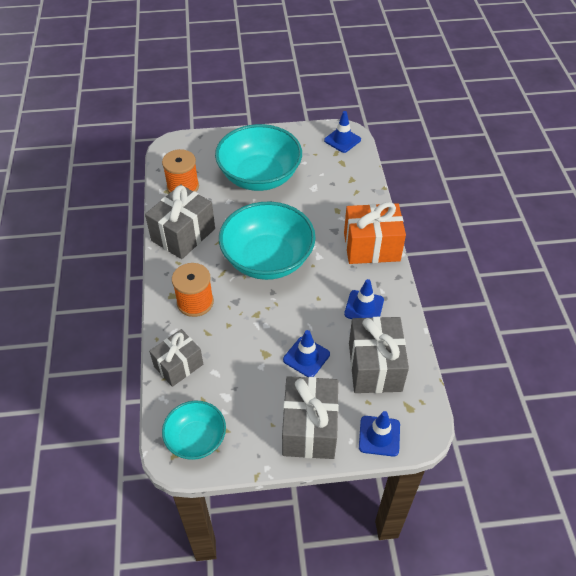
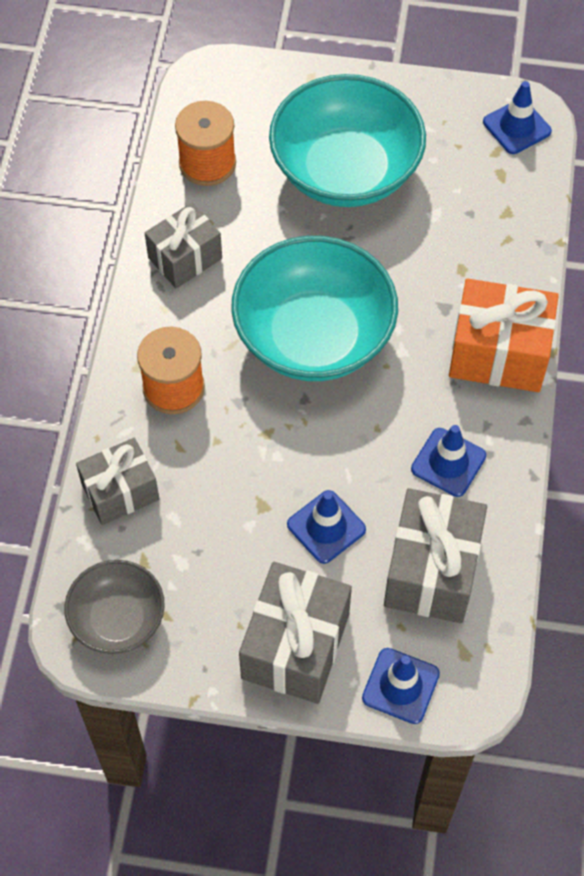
camera: 15 degrees right, 10 degrees up
grey gift [145,184,215,259] -> grey gift [145,203,222,288], size x0.66
turquoise bowl [162,401,226,460] -> grey bowl [64,560,165,654]

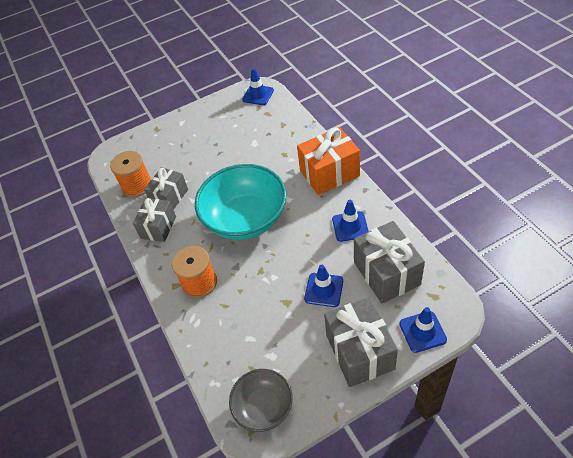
camera: 30 degrees left, 10 degrees down
grey gift [76,438,159,525] -> grey gift moved to [144,167,188,210]
turquoise bowl [269,74,426,207] -> none

